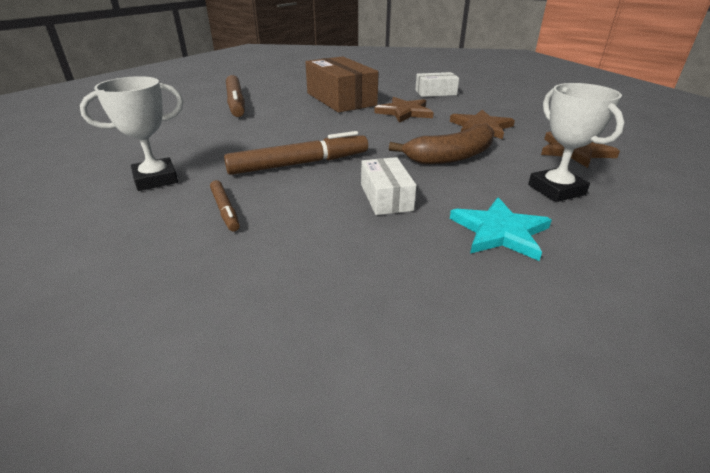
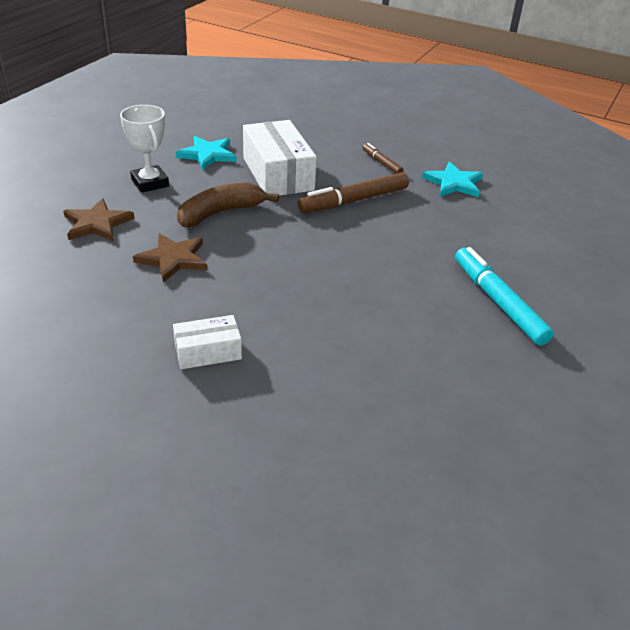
camera: 170 degrees right, 5 degrees up
white trophy [80,76,184,191] -> turquoise star [422,162,483,197]
brown marker [226,75,245,117] -> turquoise marker [455,247,554,346]
brown box [305,56,379,113] -> none
white box [361,157,417,215] -> white box [243,120,317,196], size x1.85
brown star [374,97,434,123] -> none

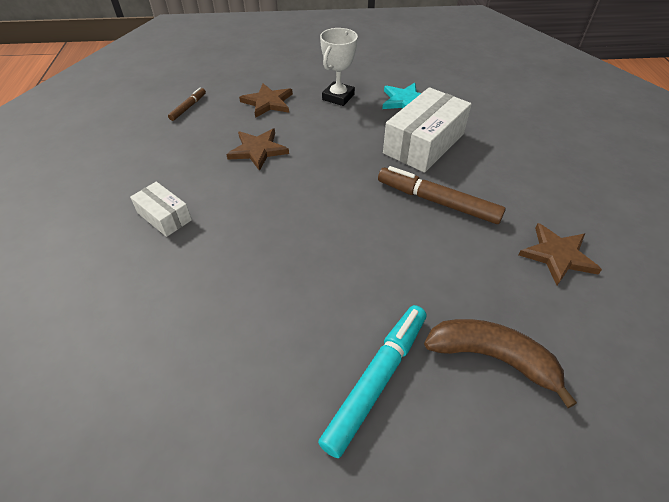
camera: 60 degrees right, 10 degrees up
brown banana [177,183,279,227] -> brown banana moved to [424,319,577,408]
brown marker [362,143,403,174] -> brown marker moved to [168,88,206,121]
turquoise star [422,162,483,197] -> brown star [518,223,602,285]

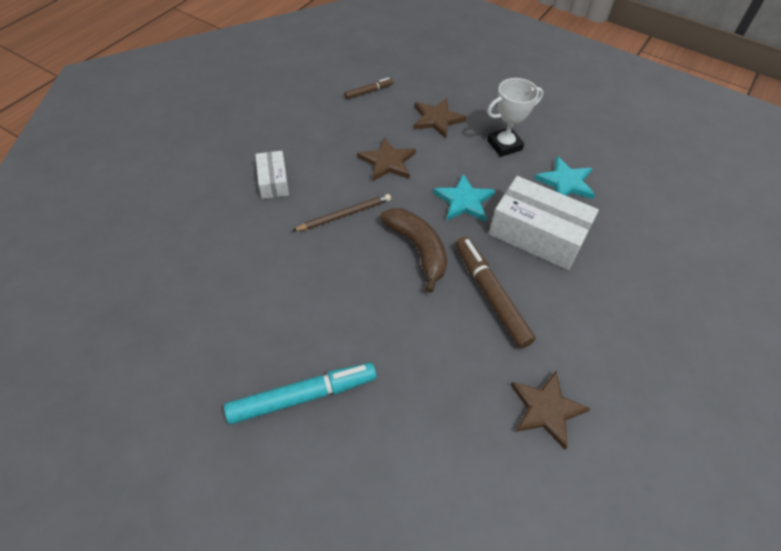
camera: 35 degrees right, 5 degrees up
white box [383,87,472,173] -> white box turned 45 degrees clockwise [489,176,599,270]
brown banana [424,319,577,408] -> brown banana moved to [380,208,447,293]
none -> brown pencil [292,194,391,231]
none -> turquoise star [433,174,495,222]

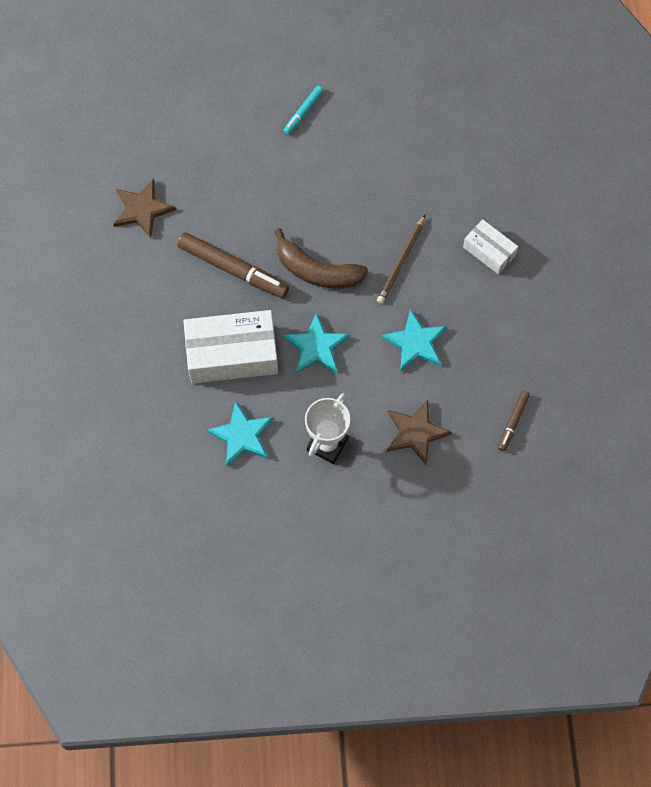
camera: 145 degrees right, 15 degrees up
turquoise marker [224,363,377,424] -> turquoise marker [283,86,323,135], size x0.53
brown star [357,137,416,182] -> turquoise star [381,309,447,372]

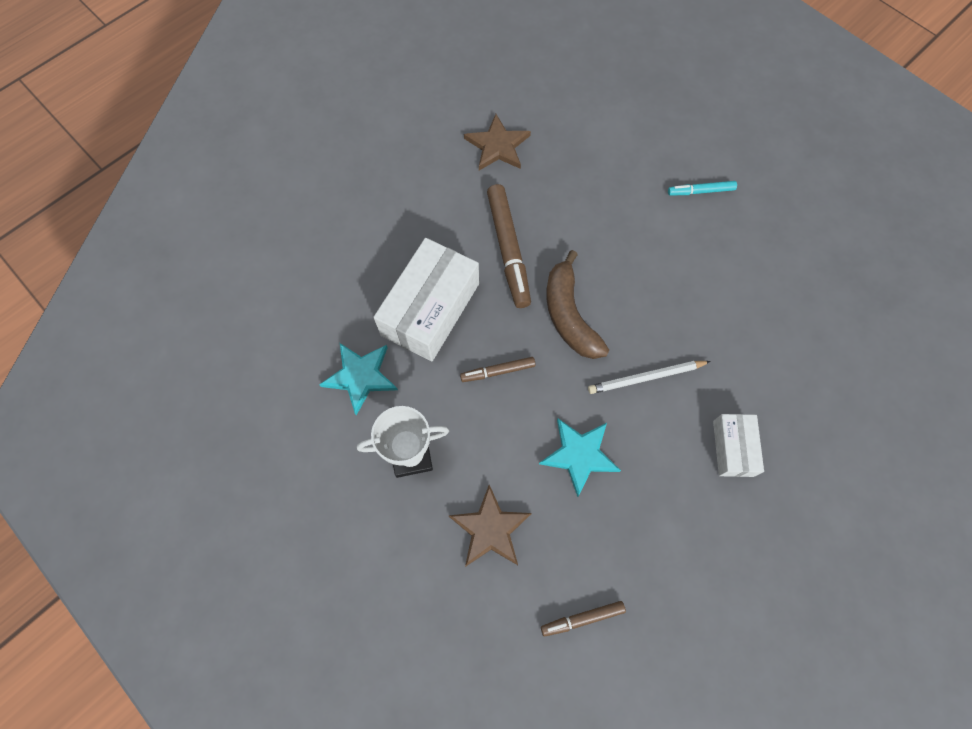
camera: 50 degrees right, 0 degrees up
white box [183,310,278,383] -> white box turned 75 degrees clockwise [373,238,479,362]
turquoise star [283,313,350,374] -> brown marker [460,357,536,382]
brown pencil [377,215,425,303] -> white pencil [588,361,711,394]

